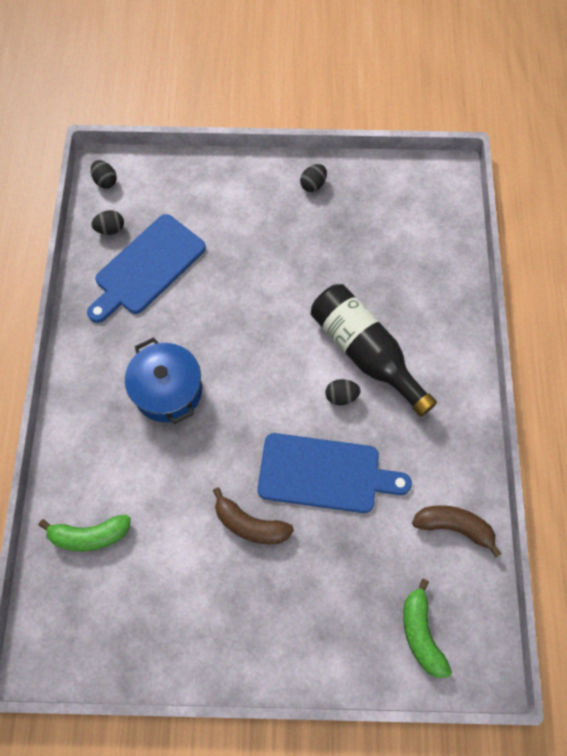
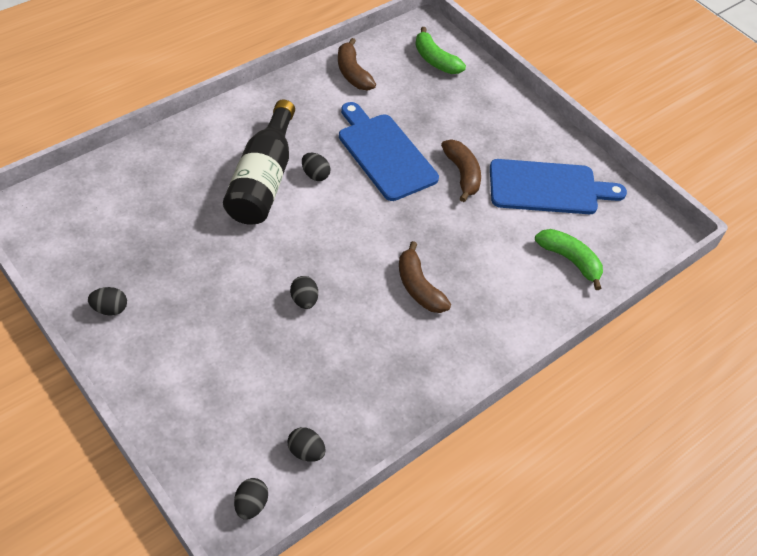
camera: 135 degrees left, 15 degrees down
blue cutting board [87,214,206,323] -> blue cutting board moved to [490,159,627,214]
blue pot [125,337,202,424] -> brown banana [399,241,451,313]
green banana [403,579,452,678] -> green banana turned 105 degrees clockwise [415,27,466,74]
none -> black egg [290,276,318,309]

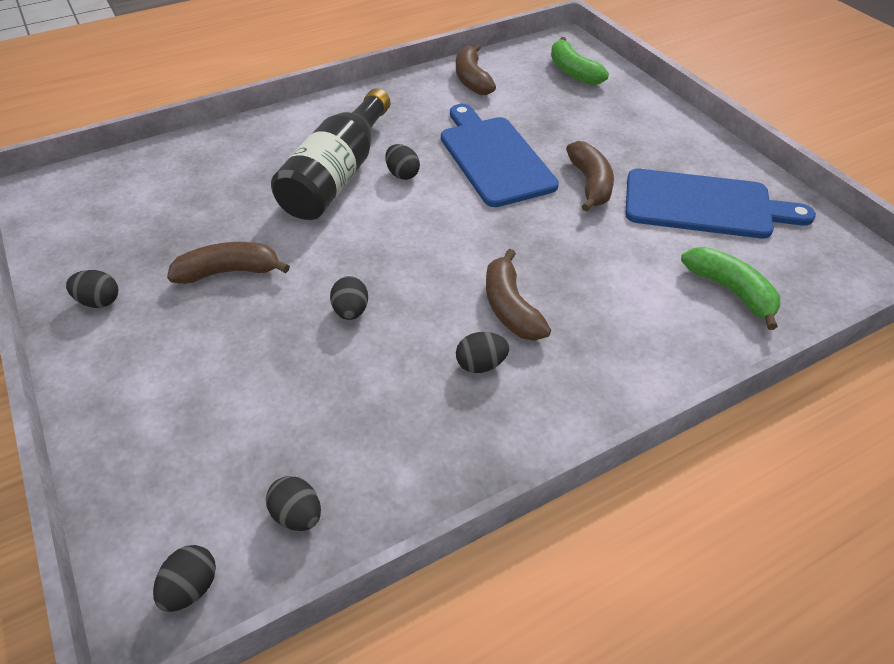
camera: 15 degrees right, 5 degrees down
none -> brown banana [167,242,290,284]
none -> black egg [456,332,509,373]

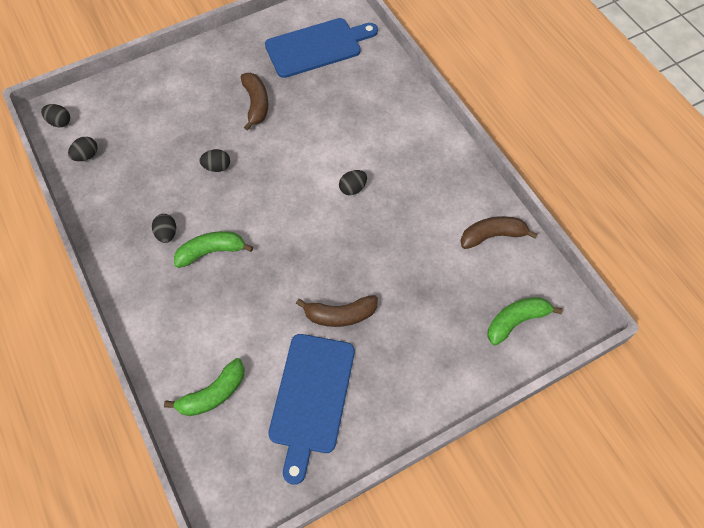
camera: 90 degrees right, 15 degrees up
black egg [66,270,118,308] -> none
black bottle [271,88,390,220] -> none
blue cutting board [441,104,559,207] -> blue cutting board moved to [265,18,378,78]
brown banana [486,249,551,341] -> green banana [174,231,253,268]

